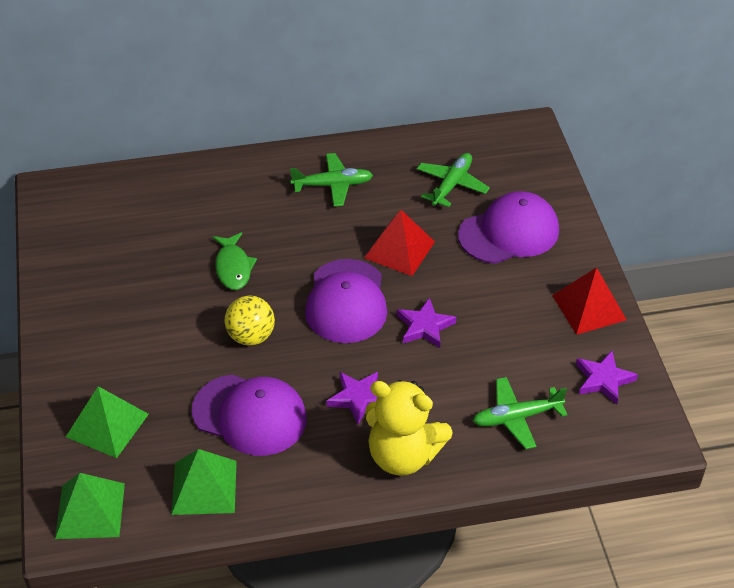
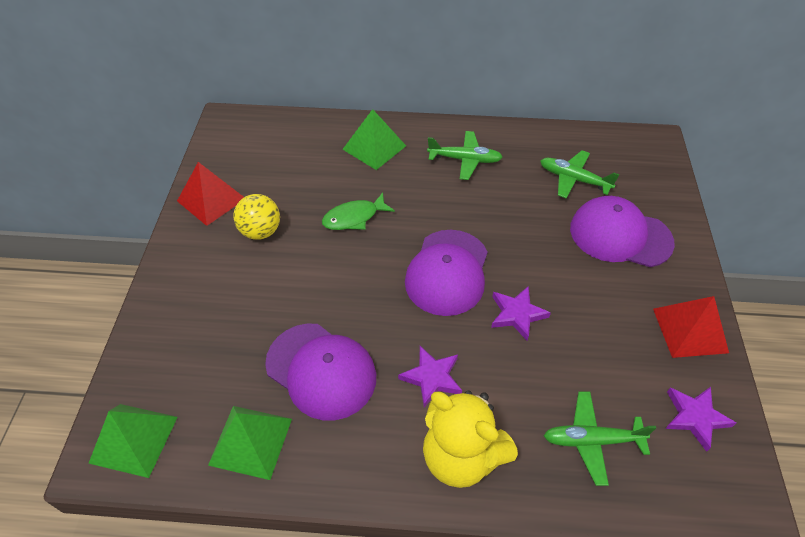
camera: 15 degrees right, 5 degrees up
green pyramid [66,386,149,458] -> green pyramid moved to [342,109,406,170]
green fish [212,232,257,290] -> green fish turned 60 degrees clockwise [322,192,395,230]
yellow ball [225,295,275,346] -> yellow ball moved to [233,194,280,240]
red pyramid [364,210,435,276] -> red pyramid moved to [177,162,244,226]
green plane [417,153,490,207] -> green plane turned 105 degrees counterclockwise [540,150,620,199]
purple cap [458,191,559,264] -> purple cap turned 150 degrees counterclockwise [570,196,675,267]

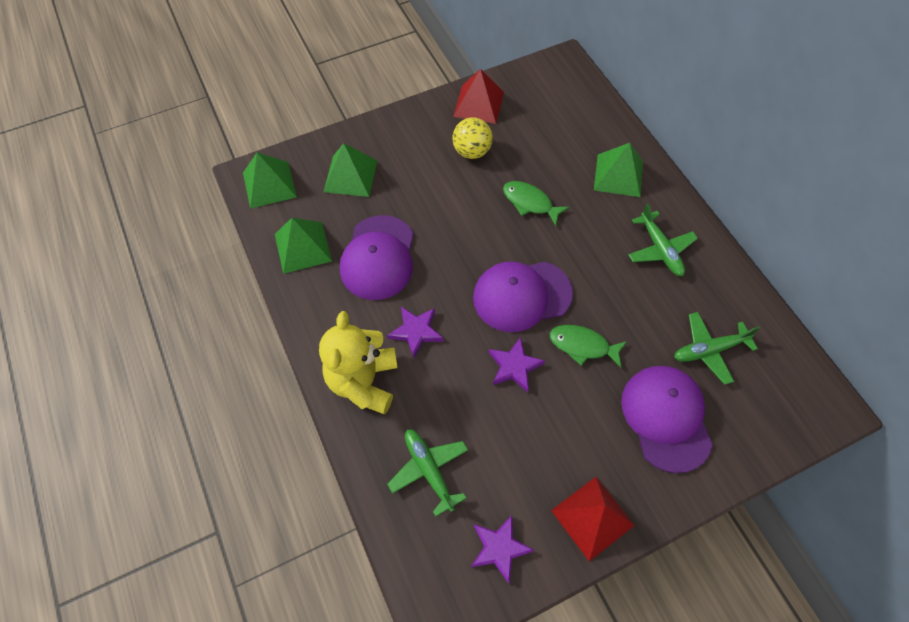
camera: 60 degrees right, 10 degrees up
green plane [540,150,620,199] -> green plane turned 105 degrees counterclockwise [674,312,760,385]
none -> green pyramid [324,143,378,197]
none -> green fish [550,325,627,368]

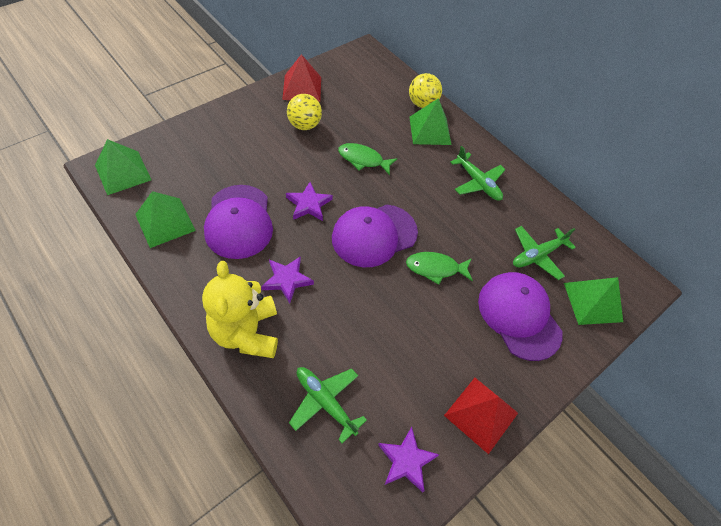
camera: 20 degrees left, 5 degrees down
green pyramid [324,143,378,197] -> green pyramid moved to [564,277,623,325]
purple star [488,337,545,392] -> purple star moved to [286,182,333,221]
none -> yellow ball [409,73,442,108]

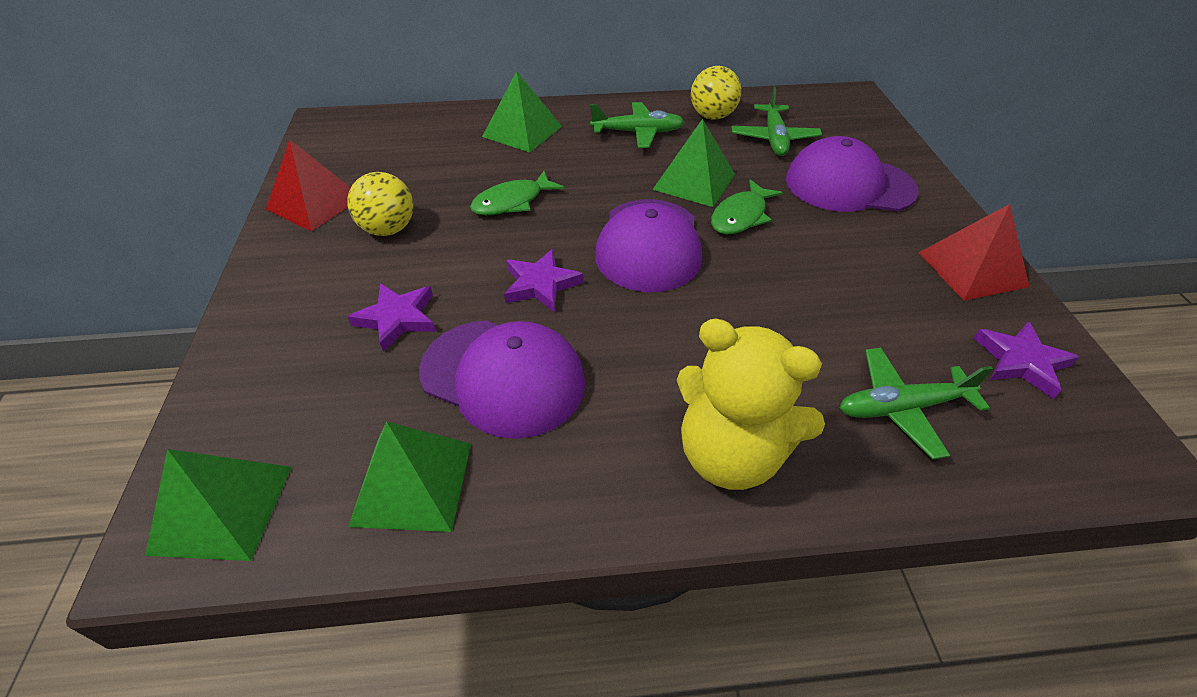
camera: 50 degrees left, 10 degrees down
purple star [261,256,314,303] -> purple star moved to [347,283,436,352]
yellow ball [409,73,442,108] -> yellow ball moved to [691,66,741,120]
green pyramid [564,277,623,325] -> green pyramid moved to [652,119,735,207]

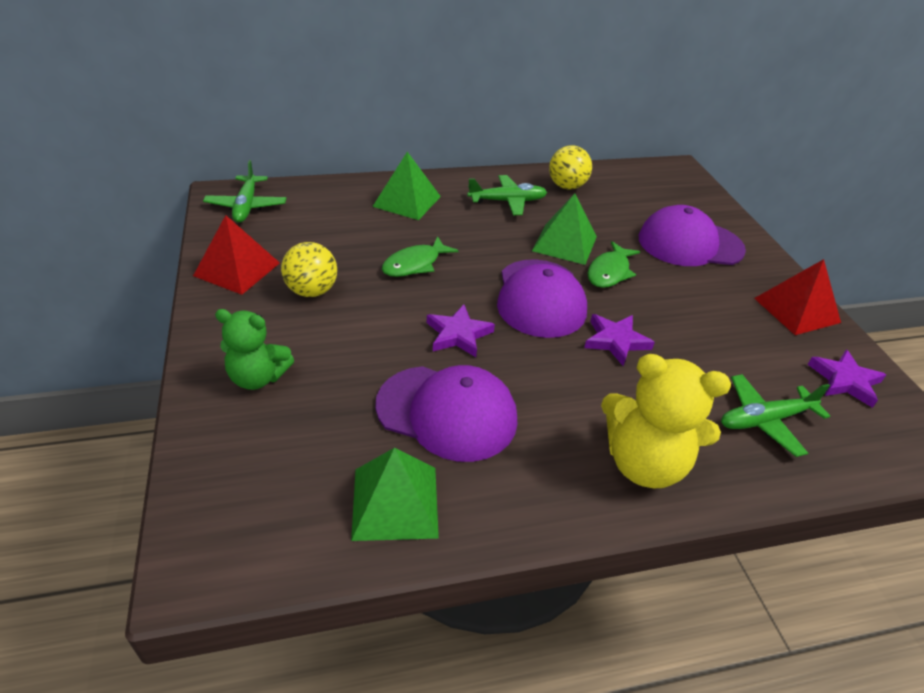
camera: 10 degrees left, 5 degrees down
green pyramid [145,449,292,561] -> none
purple star [347,283,436,352] -> purple star moved to [584,314,655,366]
green plane [731,86,822,156] -> green plane moved to [203,160,286,223]
none -> green teddy bear [215,309,294,390]

